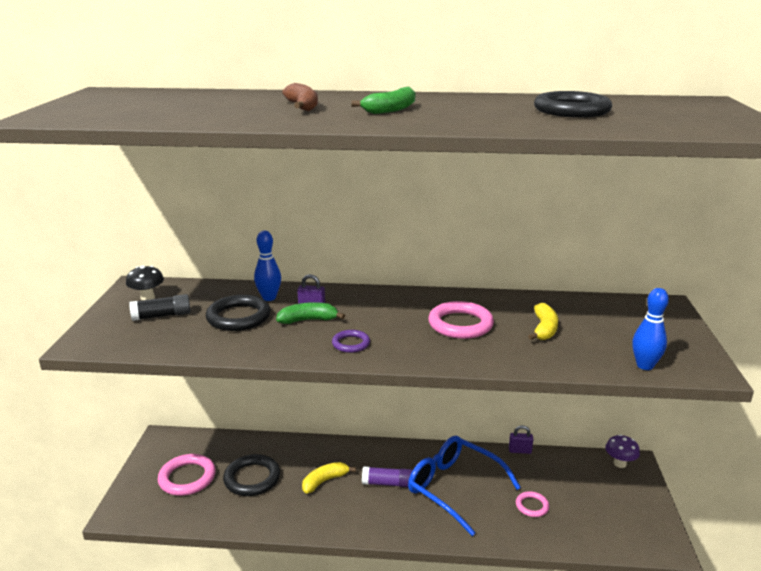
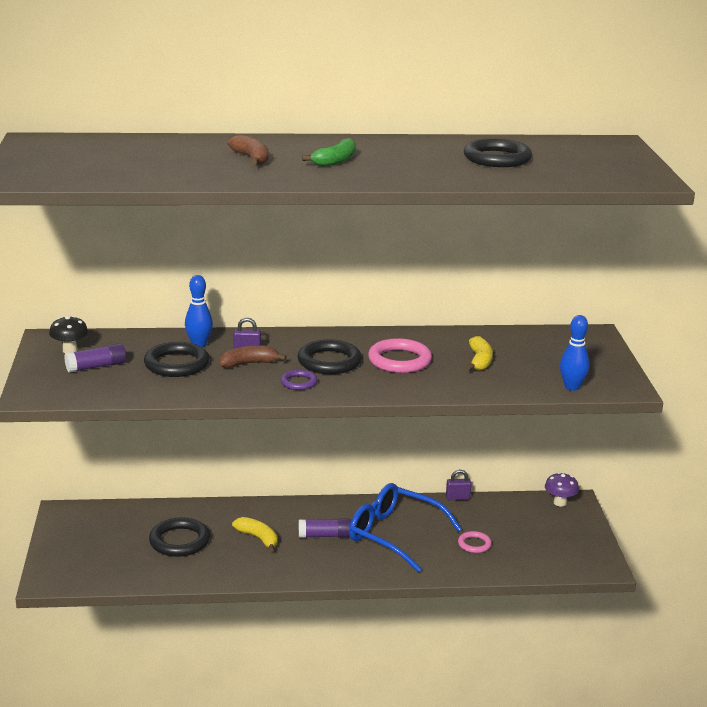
camera: 10 degrees left, 0 degrees up
black glue stick [129,294,191,321] -> purple glue stick [64,343,126,373]
pink ring [158,454,216,496] -> none
green banana [276,302,345,324] -> brown banana [219,345,287,368]
yellow banana [302,462,356,494] -> yellow banana turned 90 degrees clockwise [232,517,278,552]
none -> black ring [298,339,362,374]

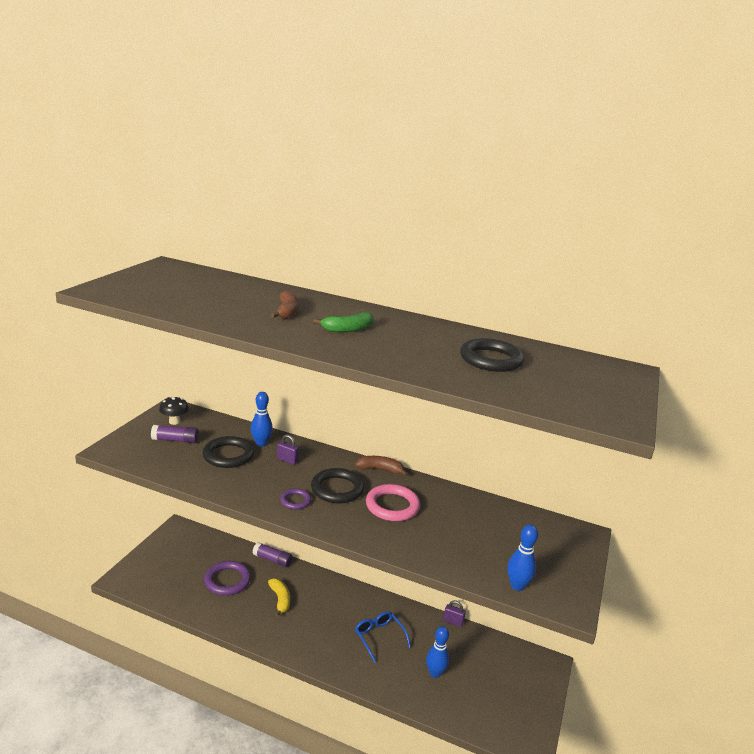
camera: 25 degrees right, 0 degrees up
black ring [149,517,210,557] -> purple ring [204,561,251,596]
brown banana [219,345,287,368] -> brown banana moved to [355,456,408,476]
purple glue stick [299,518,351,538] -> purple glue stick moved to [253,542,292,567]
blue glasses [349,483,462,572] -> blue glasses [355,611,411,663], size x0.59
pink ring [458,531,492,553] -> blue bowling pin [426,626,449,678]
yellow banana [466,336,493,370] -> none
purple mushroom [545,472,579,506] -> none

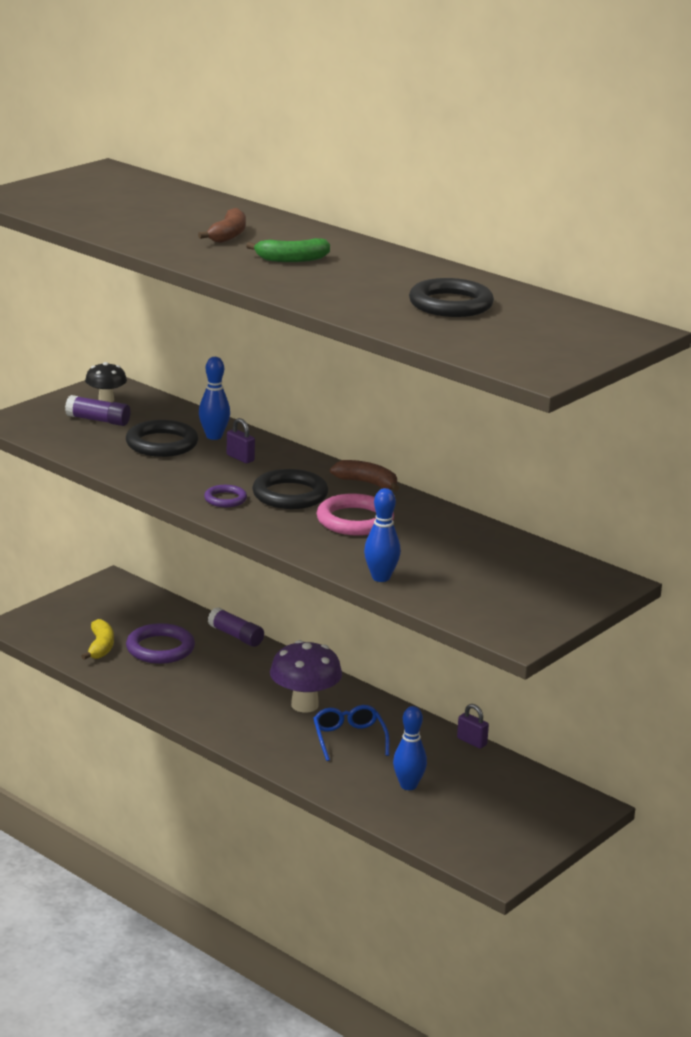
camera: 20 degrees right, 0 degrees up
yellow banana [268,579,290,617] -> yellow banana moved to [81,619,114,660]
blue bowling pin [508,524,538,591] -> blue bowling pin moved to [364,488,401,582]
none -> purple mushroom [270,640,342,712]

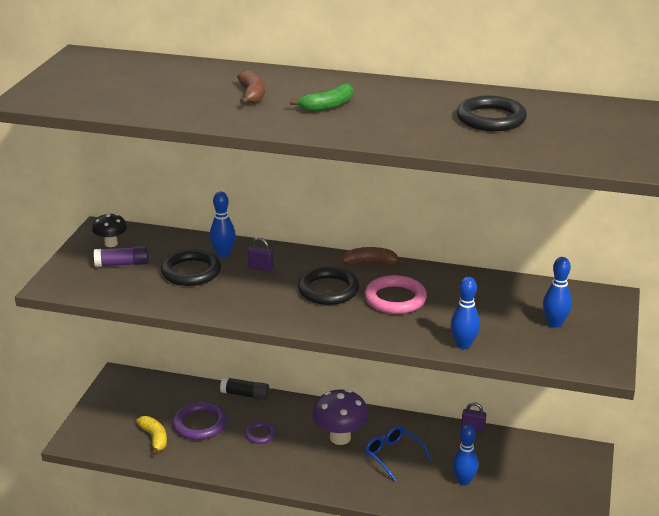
camera: 25 degrees left, 5 degrees up
purple ring [204,485,247,507] -> purple ring moved to [245,422,276,444]
purple glue stick [208,607,264,647] -> black glue stick [220,377,269,400]
none -> blue bowling pin [543,257,572,328]

